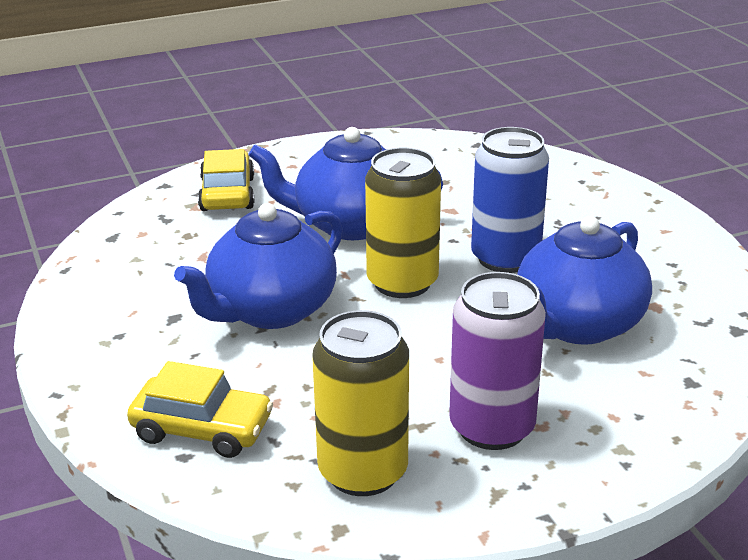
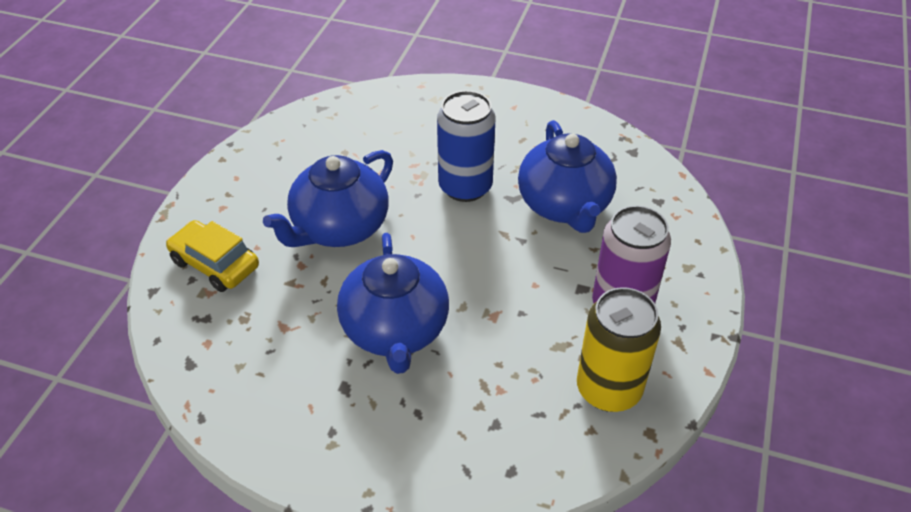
camera: 50 degrees left, 15 degrees up
yellow car [127,361,273,458] -> none
yellow can [365,148,441,298] -> none

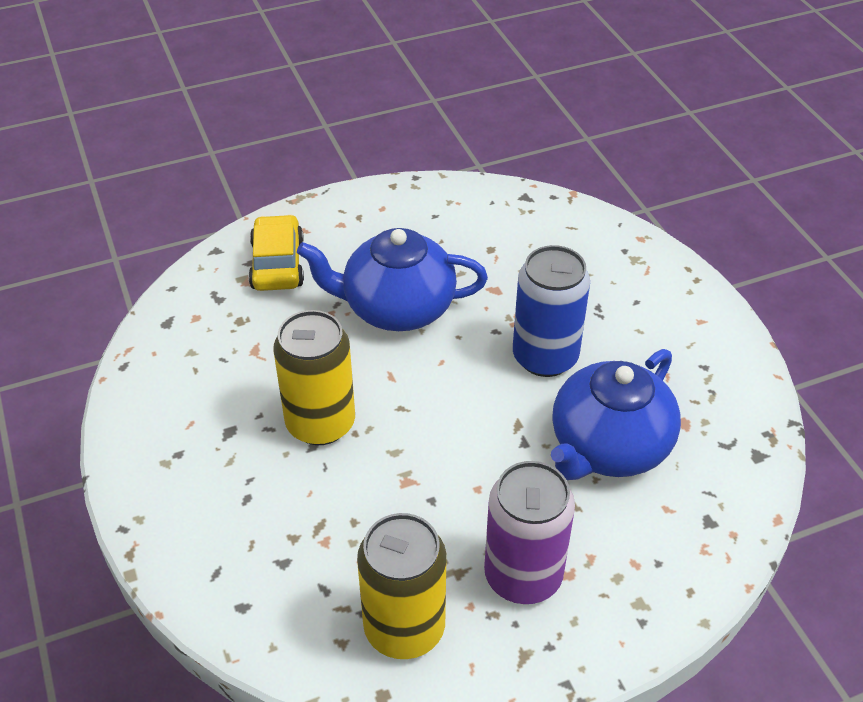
camera: 50 degrees right, 0 degrees up
blue teapot [337,233,449,374] -> yellow can [273,310,355,445]

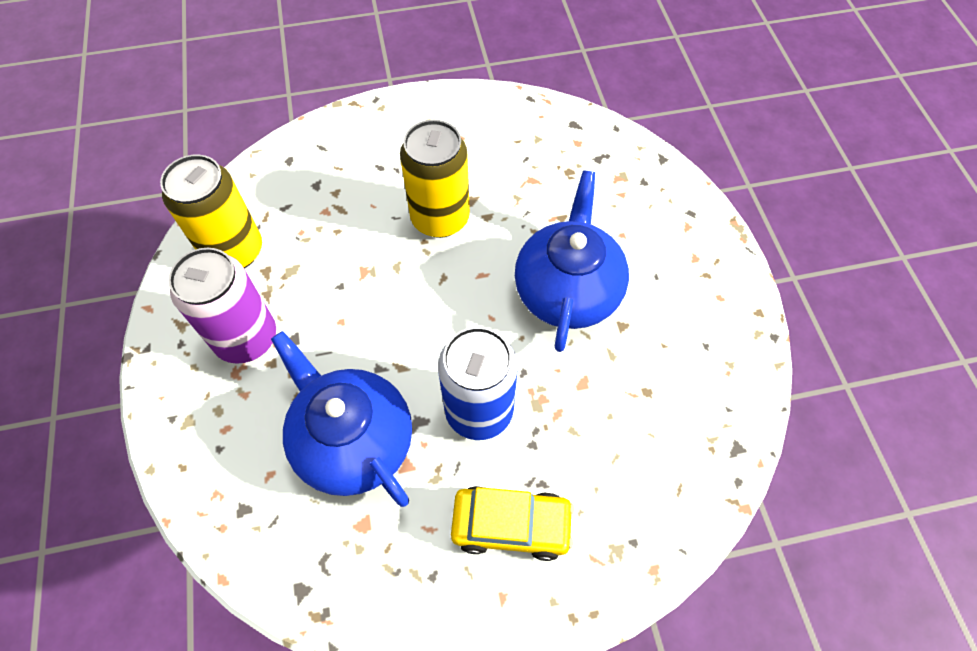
camera: 100 degrees right, 15 degrees up
yellow car [248,214,304,291] -> yellow car moved to [451,486,574,561]

